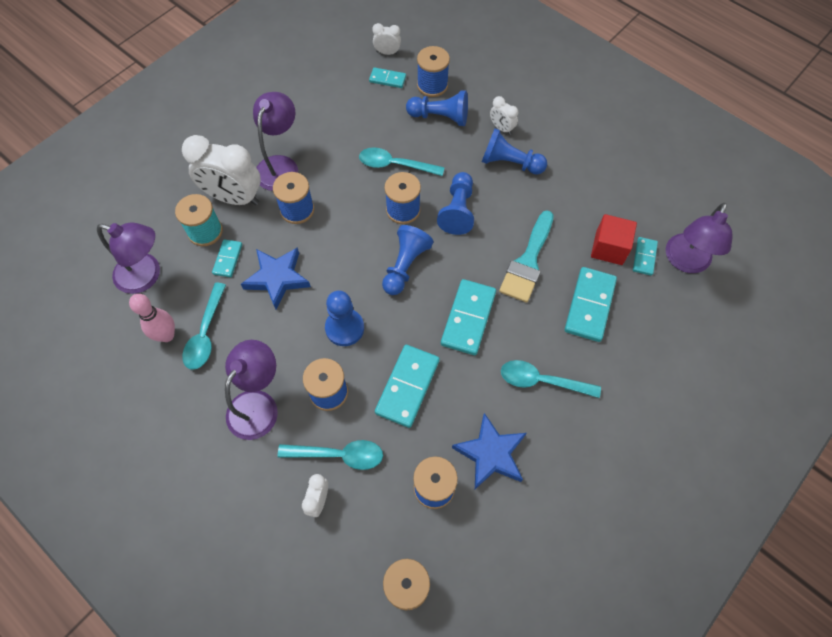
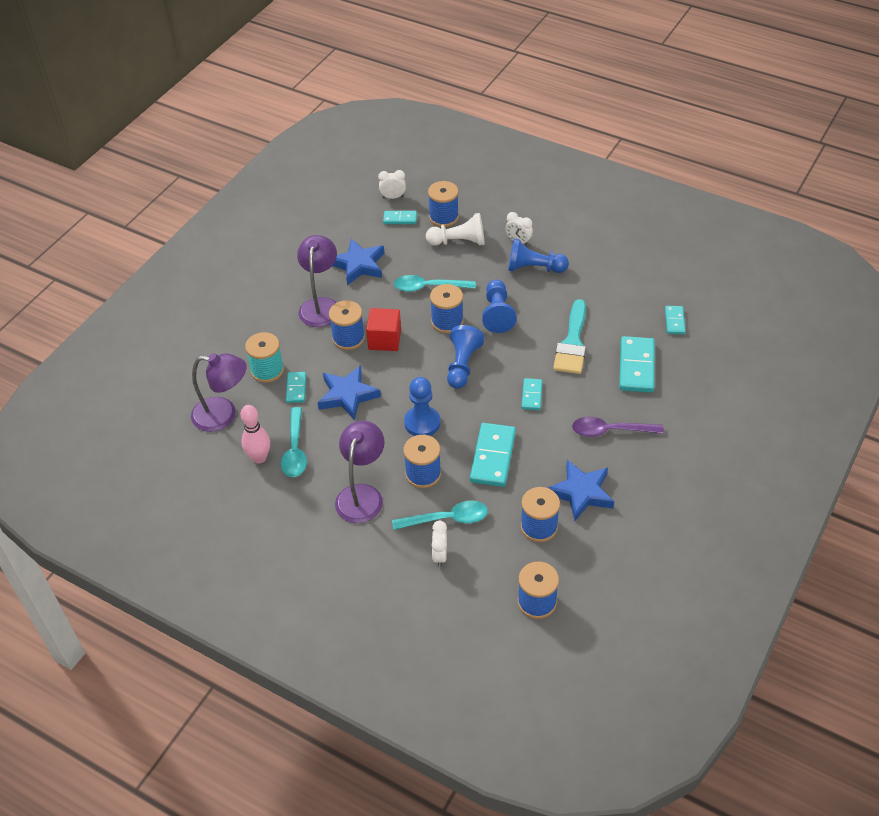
camera: 10 degrees left, 15 degrees down
white clock [182,135,261,205] -> none
blue pawn [406,90,468,126] -> white pawn [426,213,485,246]
turquoise domino [441,279,496,355] -> turquoise domino [521,378,543,410], size x0.55
turquoise spoon [501,360,601,398] -> purple spoon [572,417,664,437]
red cube [591,214,637,265] -> red cube moved to [366,308,401,351]
purple lamp [665,203,733,273] -> none
none -> blue star [332,238,384,285]

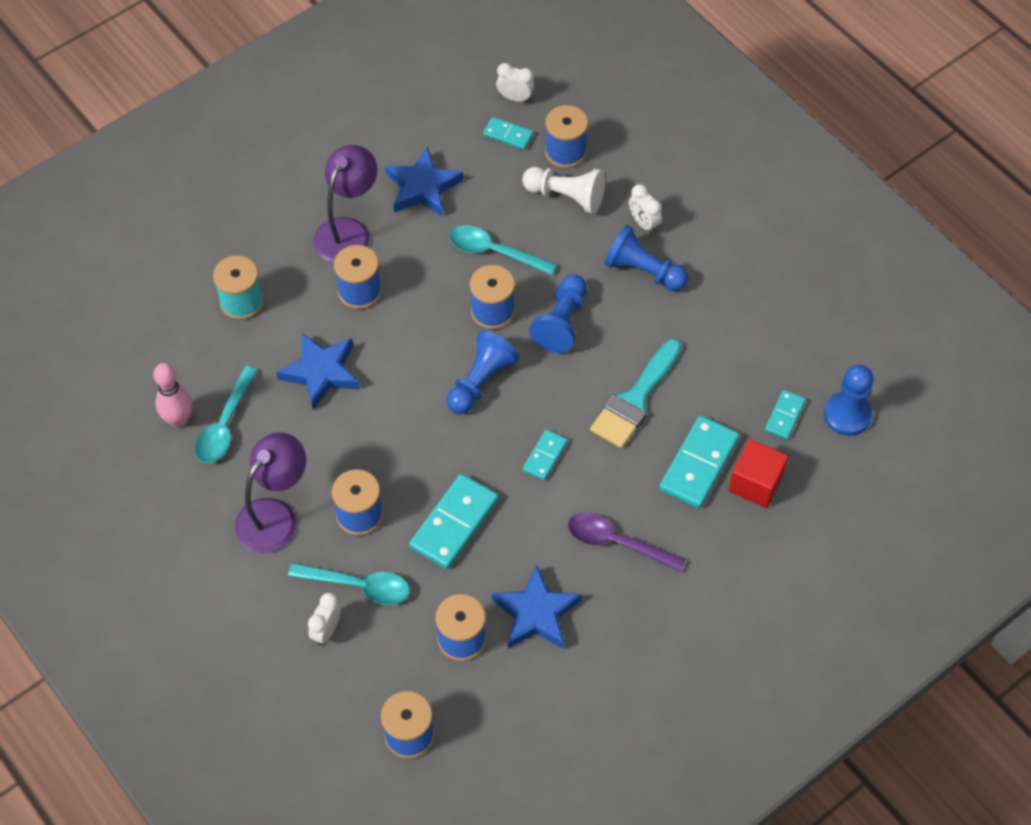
camera: 20 degrees right, 10 degrees up
purple lamp [191,353,247,432] -> none
turquoise domino [286,372,306,403] -> none
red cube [366,308,401,351] -> red cube moved to [729,439,788,508]
blue pawn [404,377,440,436] -> blue pawn moved to [824,365,874,436]

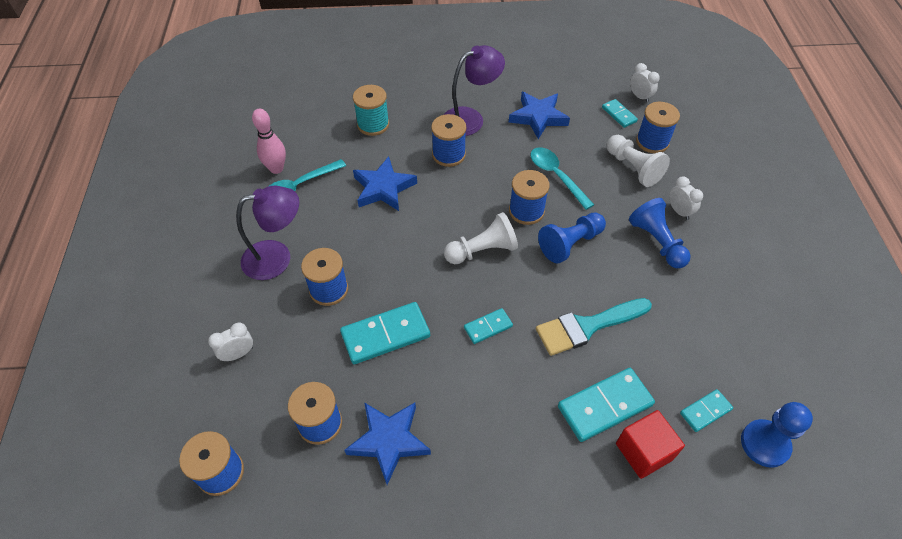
camera: 35 degrees right, 5 degrees down
turquoise spoon [288,563,410,605] -> none
blue pawn [447,330,519,414] -> white pawn [444,212,518,264]
purple spoon [568,512,686,572] -> none
white clock [629,184,662,234] -> white clock turned 150 degrees clockwise [669,176,703,220]

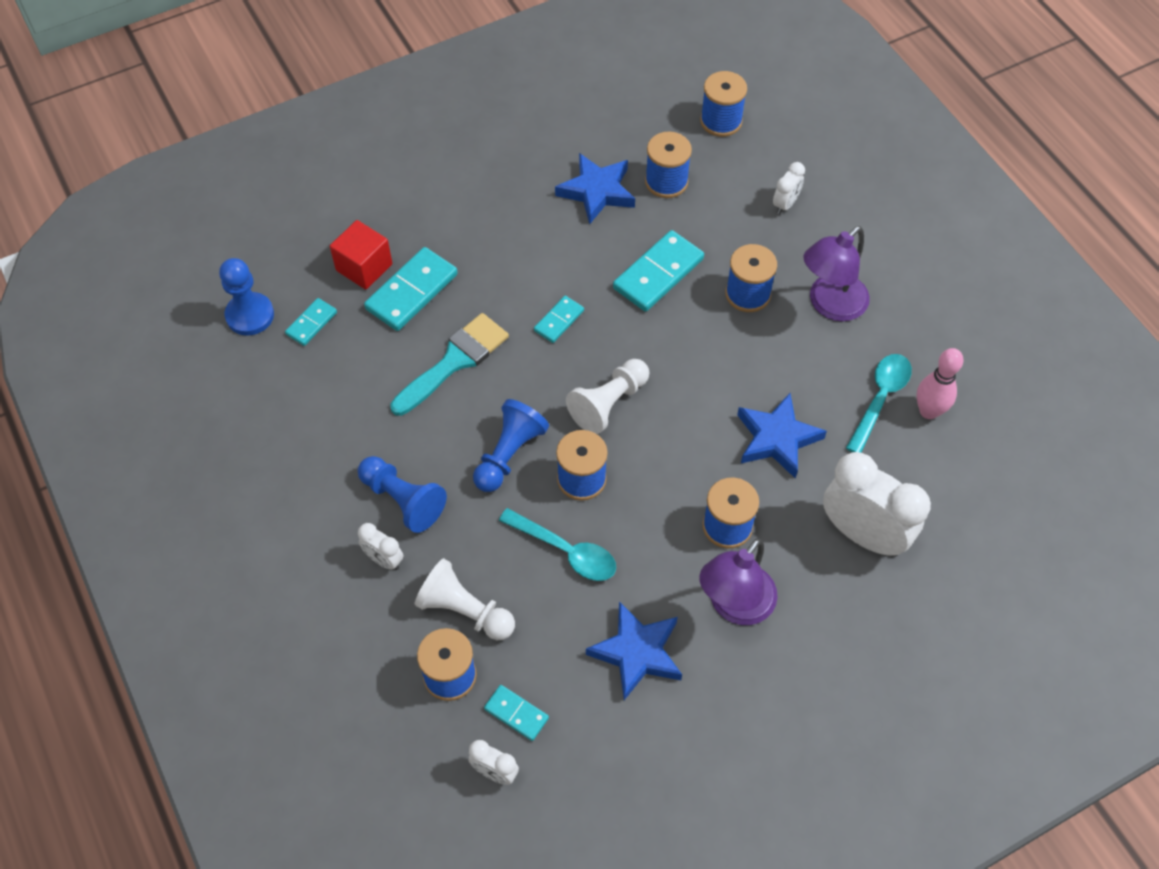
camera: 155 degrees right, 5 degrees up
turquoise spool [353,85,389,136] -> white clock [823,452,931,557]

